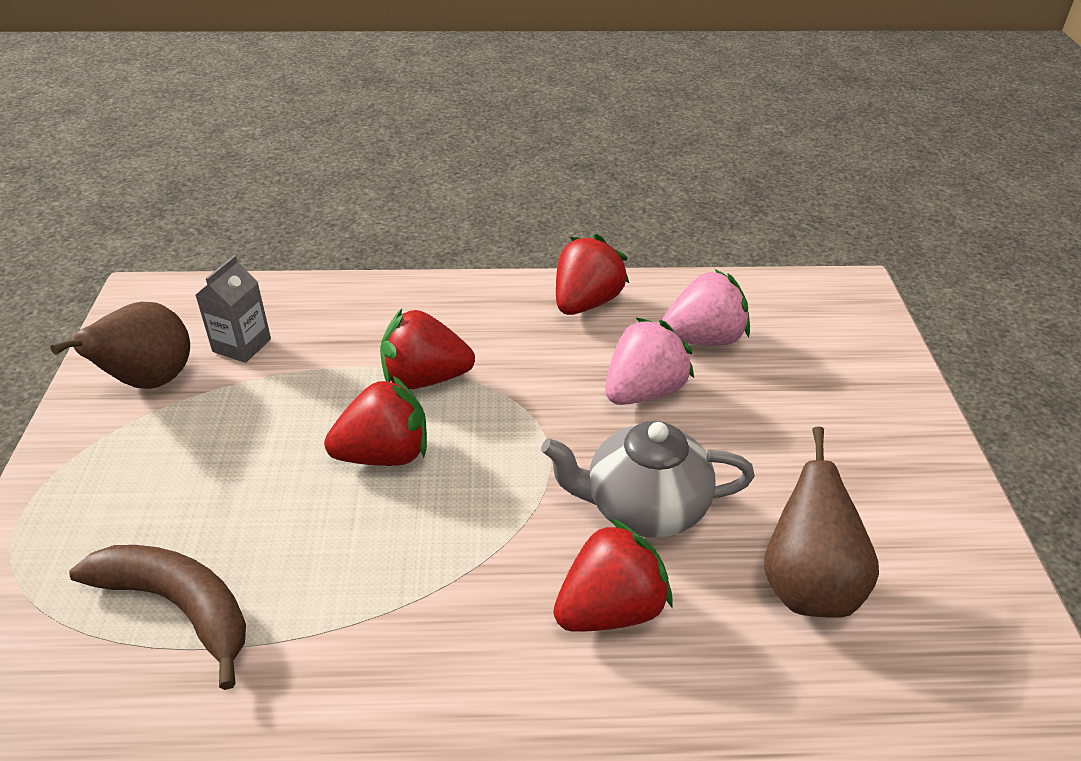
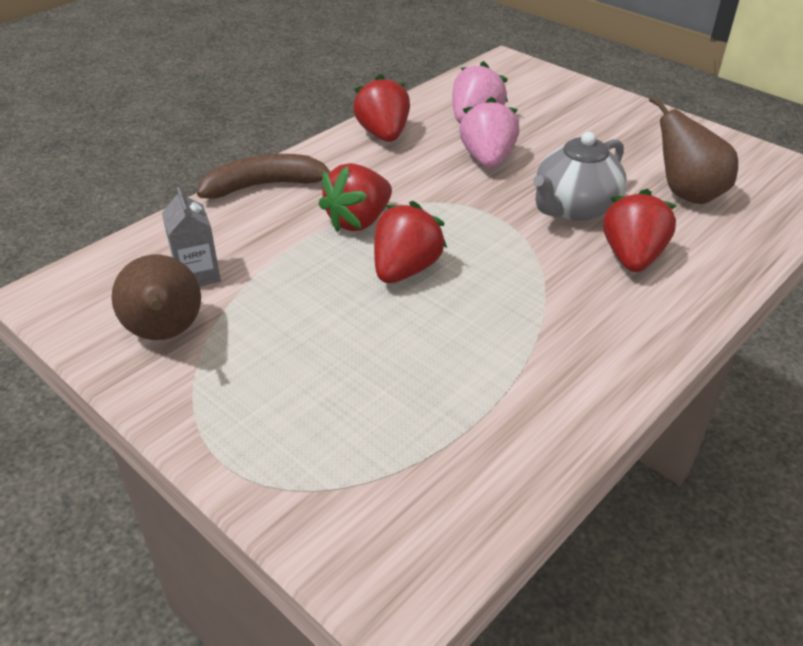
camera: 45 degrees left, 0 degrees up
brown banana [69,545,246,690] -> brown banana moved to [197,154,331,199]

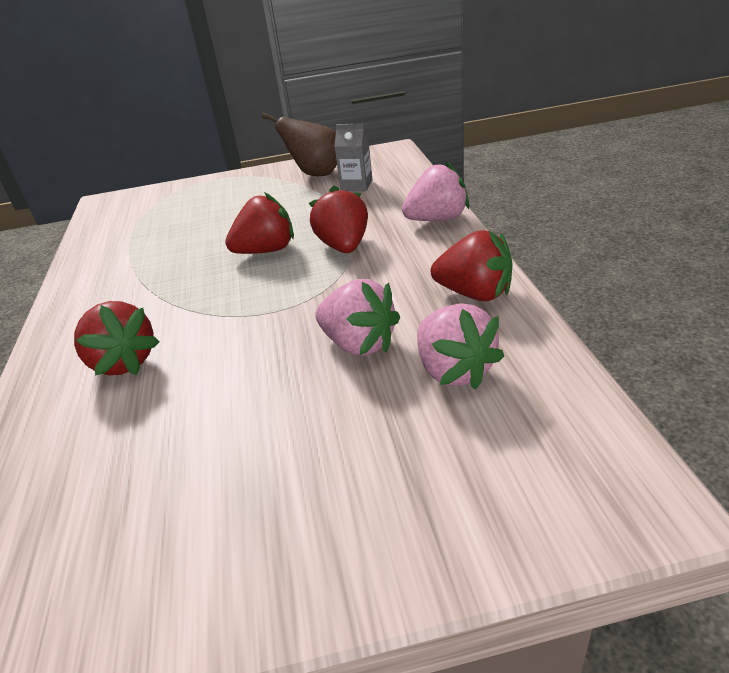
camera: 130 degrees right, 5 degrees down
brown banana [197,154,331,199] -> pink strawberry [402,161,469,221]
red strawberry [374,201,447,283] -> red strawberry turned 90 degrees counterclockwise [225,192,294,254]
grey teapot [533,132,627,221] -> none
brown pear [649,95,738,204] -> none

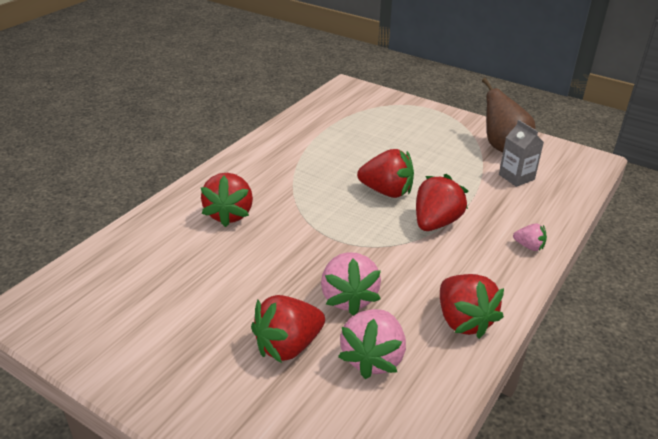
camera: 40 degrees right, 0 degrees up
pink strawberry [402,161,469,221] -> pink strawberry [513,223,547,251], size x0.51
none -> red strawberry [251,295,325,363]

